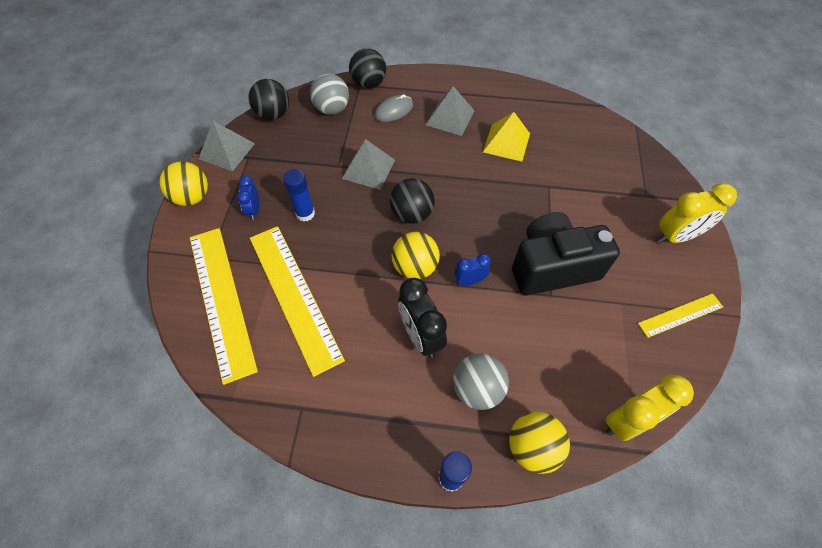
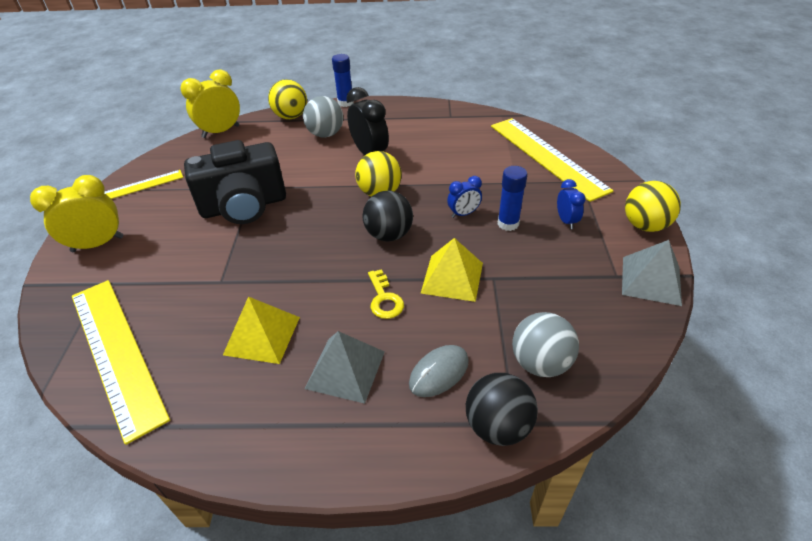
camera: 175 degrees right, 15 degrees down
black ball [248,79,289,120] -> none
yellow ruler [250,226,345,377] -> yellow ruler moved to [72,280,170,445]
grey pyramid [342,139,395,190] -> yellow pyramid [421,238,483,302]
blue clock [454,254,491,286] -> blue clock moved to [447,176,482,218]
none -> yellow key [368,269,404,319]

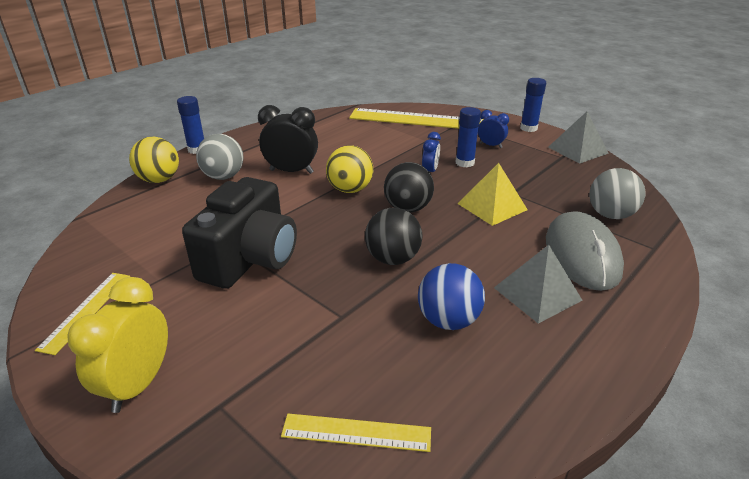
camera: 50 degrees left, 10 degrees down
yellow ruler [72,280,170,445] -> yellow ruler [281,414,431,452], size x0.51
yellow clock [180,69,240,138] -> none
yellow pyramid [223,297,300,364] -> blue ball [418,263,485,330]
yellow key [368,269,404,319] -> none
grey mouse [409,345,469,397] -> grey mouse [546,211,624,291], size x1.79
black ball [466,373,538,446] -> black ball moved to [365,208,422,265]
yellow ball [625,181,681,232] -> blue glue stick [520,78,546,132]

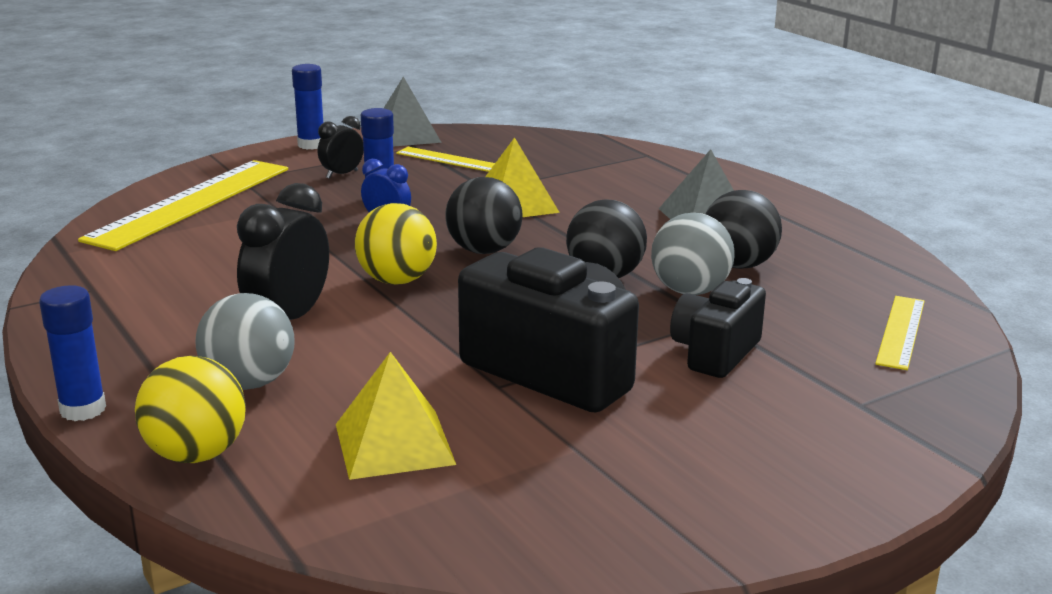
camera: 75 degrees left, 10 degrees down
yellow ruler [35,273,130,355] -> yellow ruler moved to [396,147,495,172]
yellow clock [67,277,168,413] -> none
blue ball [418,263,485,330] -> black ball [705,190,782,269]
blue clock [478,110,509,148] -> black clock [318,116,364,179]
grey mouse [546,211,624,291] -> none
grey ball [590,168,645,219] -> grey ball moved to [651,213,734,295]
none -> yellow pyramid [336,352,456,480]
none -> black camera [670,278,766,378]

